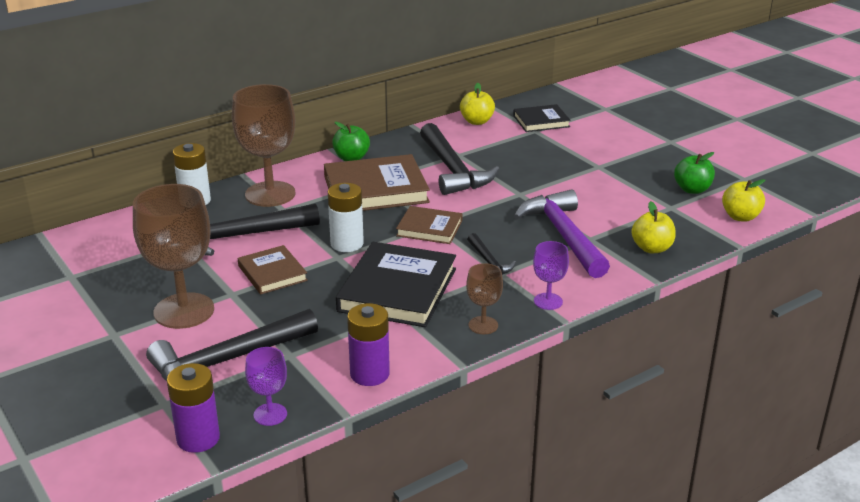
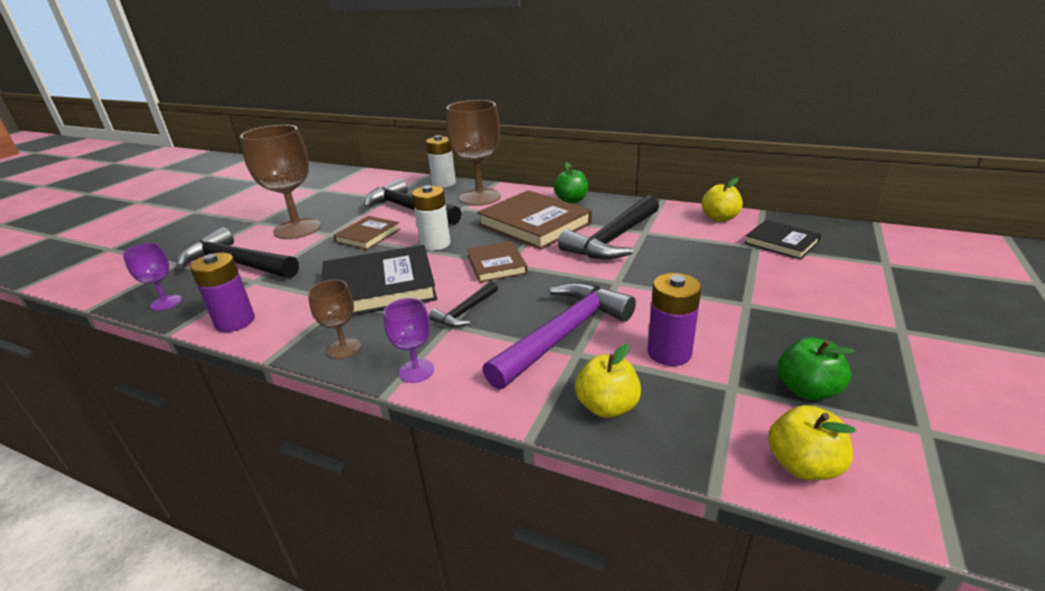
camera: 60 degrees right, 0 degrees up
purple battery [167,363,220,453] -> purple battery moved to [647,273,702,366]

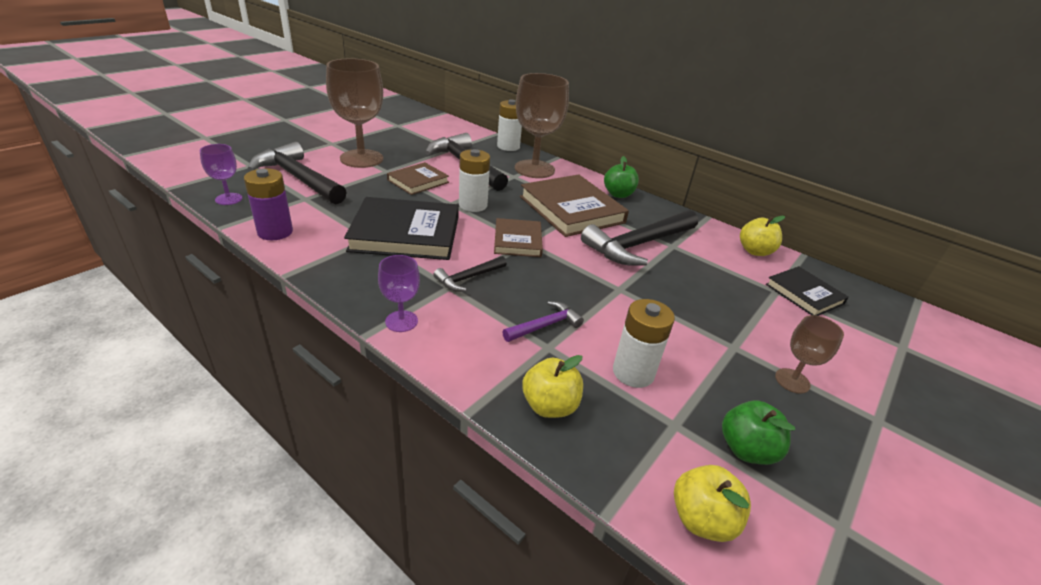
camera: 10 degrees right, 5 degrees up
brown goblet [308,280,361,359] -> brown goblet moved to [775,315,844,394]
purple hammer [483,282,636,390] -> purple hammer [502,301,584,342], size x0.49
purple battery [647,273,702,366] -> white battery [613,299,675,388]

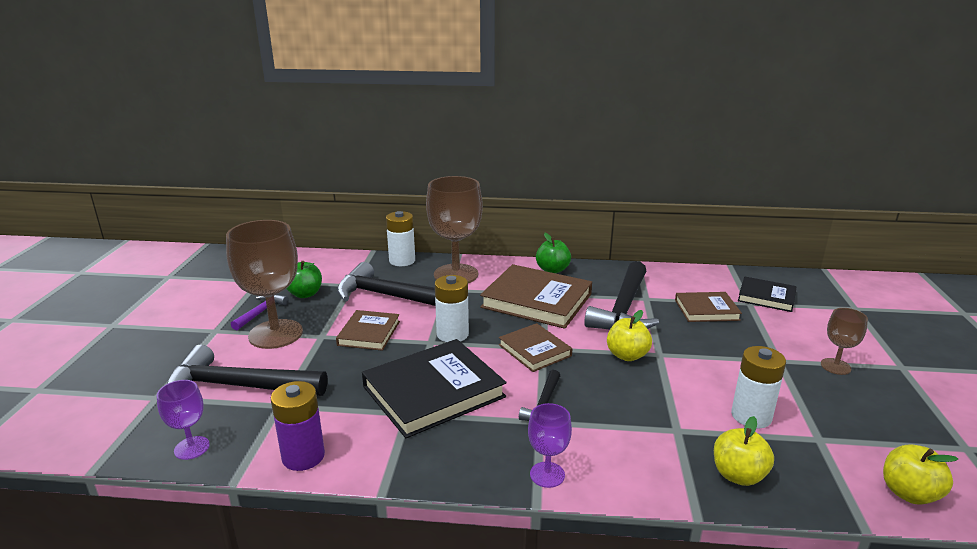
camera: 30 degrees left, 10 degrees down
purple hammer [502,301,584,342] -> purple hammer moved to [231,295,289,330]
green apple [722,400,795,465] -> green apple moved to [286,261,322,298]
yellow apple [740,216,785,256] -> yellow apple moved to [607,310,652,361]
none -> brown book [675,292,742,322]

